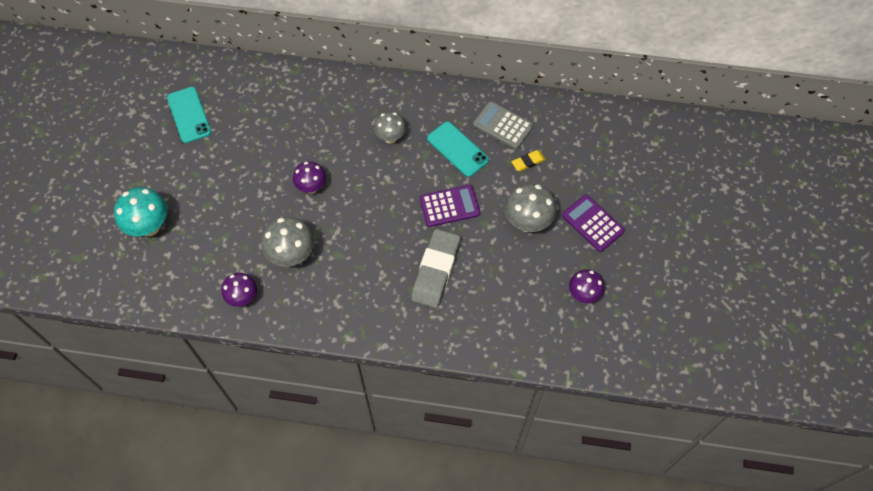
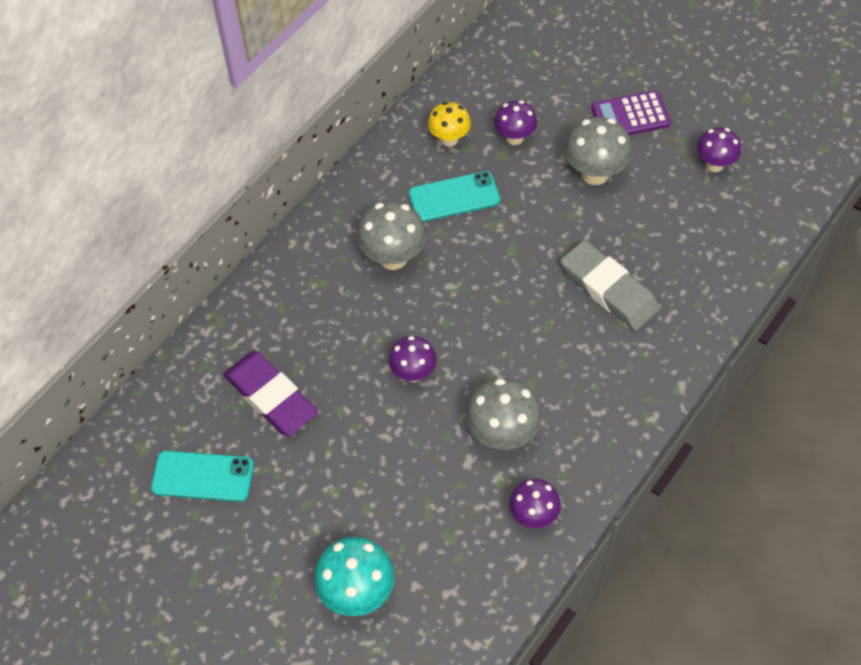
camera: 60 degrees left, 5 degrees down
grey mushroom [374,112,406,144] -> grey mushroom [357,201,426,270], size x1.51
purple calculator [420,185,480,227] -> none
grey calculator [473,101,534,149] -> yellow mushroom [428,102,471,147]
yellow eraser [512,150,546,172] -> purple mushroom [494,100,537,145]
none -> purple eraser [223,352,318,436]

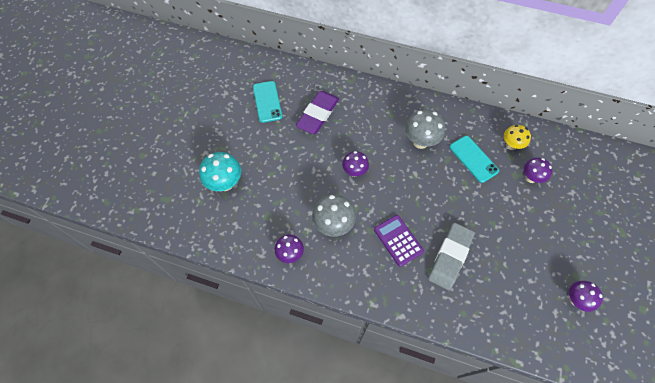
camera: 70 degrees right, 5 degrees up
grey mushroom [565,117,632,185] -> none
purple calculator [591,91,671,135] -> purple calculator moved to [374,215,424,267]

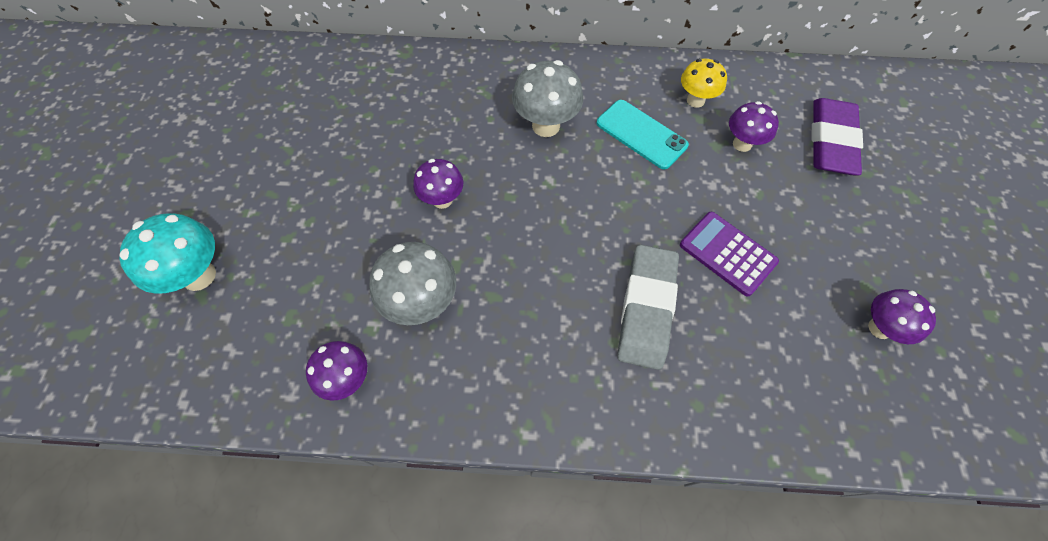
camera: 15 degrees left, 0 degrees up
turquoise phone [253,81,282,123] -> none
purple eraser [296,91,339,134] -> purple eraser moved to [812,98,863,176]
purple calculator [374,215,424,267] -> purple calculator moved to [680,212,779,297]

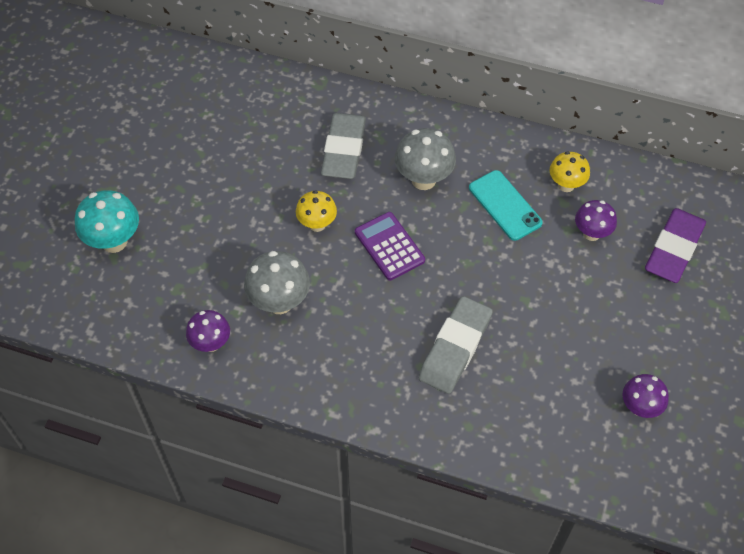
camera: 15 degrees right, 5 degrees down
purple mushroom [413,159,463,209] -> yellow mushroom [296,190,337,232]
purple calculator [680,212,779,297] -> purple calculator moved to [355,212,425,280]
none -> grey eraser [321,113,366,179]

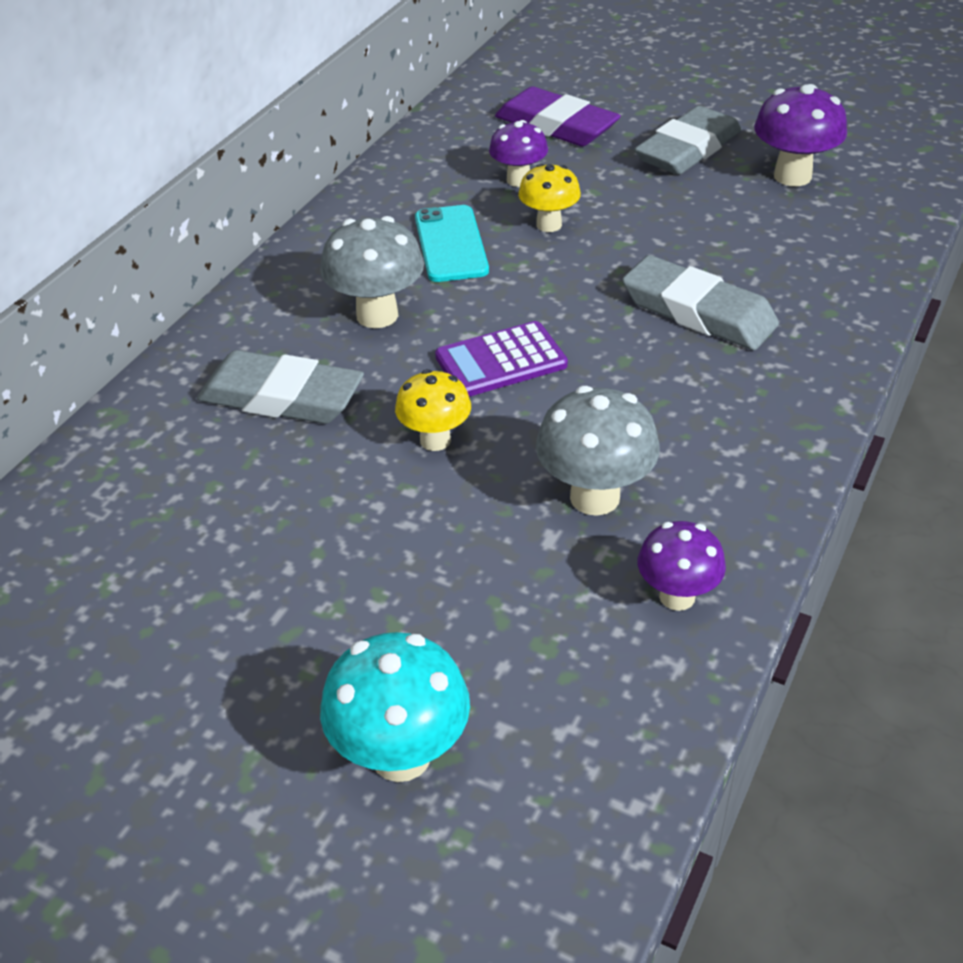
camera: 80 degrees left, 15 degrees down
turquoise phone [469,170,543,241] -> turquoise phone turned 75 degrees counterclockwise [415,205,489,282]
yellow mushroom [550,151,590,192] -> yellow mushroom moved to [518,163,581,232]
purple mushroom [622,374,669,418] -> purple mushroom [754,84,847,186], size x1.51
none -> grey eraser [634,106,742,175]

